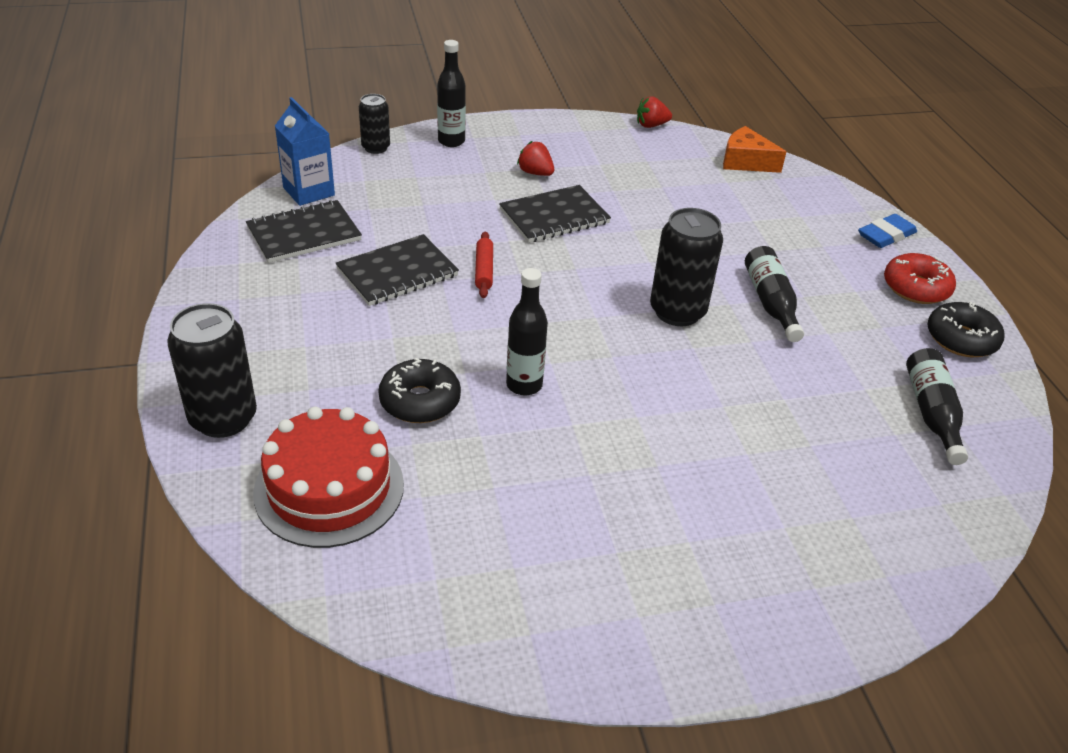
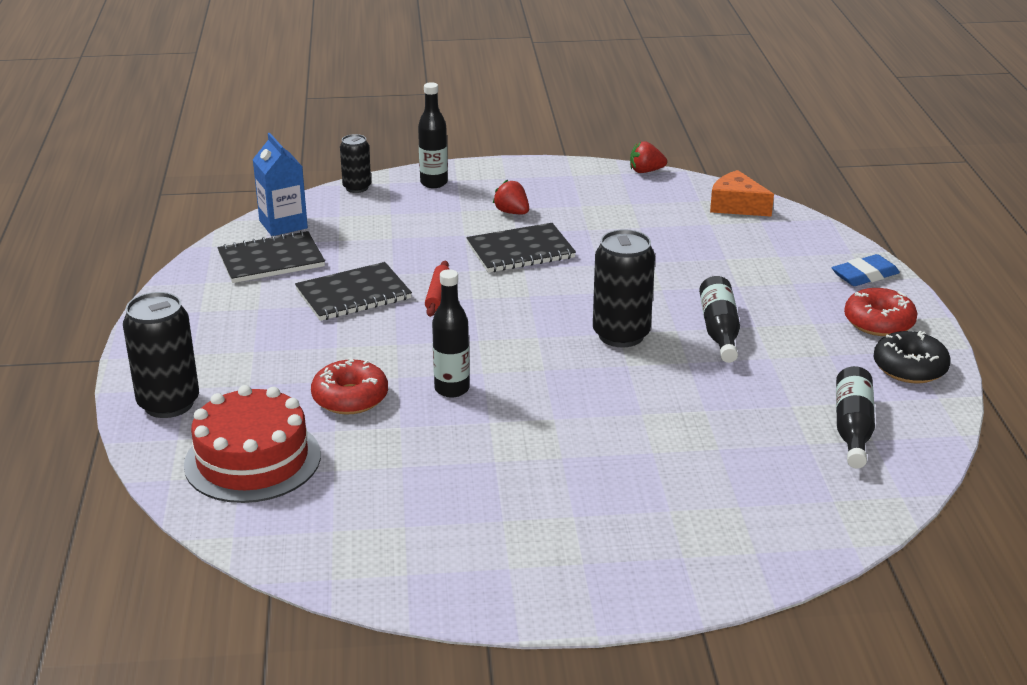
camera: 10 degrees right, 10 degrees down
black donut [378,358,461,423] -> red donut [311,358,388,415]

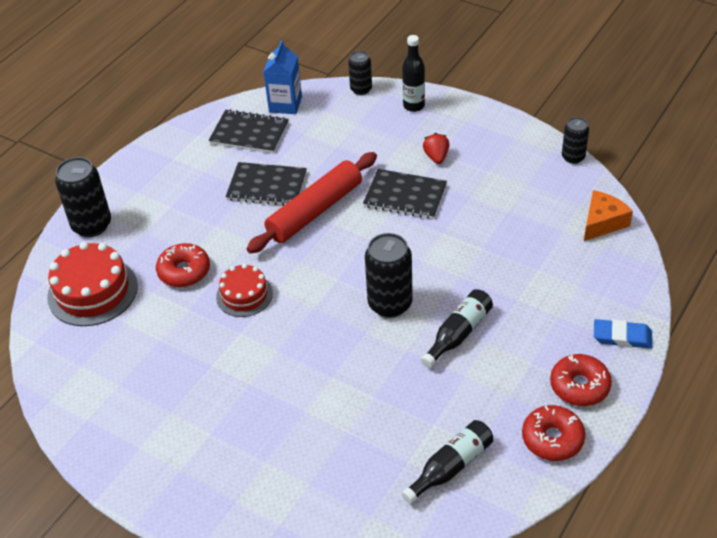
camera: 40 degrees right, 15 degrees up
red rolling pin [425,261,449,317] -> red rolling pin [246,152,377,254], size x2.27
black bottle [432,269,470,398] -> red cake [216,264,273,317]
red strawberry [630,141,667,173] -> black can [562,117,589,164]
orange cheese [710,170,774,217] -> orange cheese turned 60 degrees clockwise [584,190,633,241]
black donut [873,331,951,383] -> red donut [522,405,585,461]

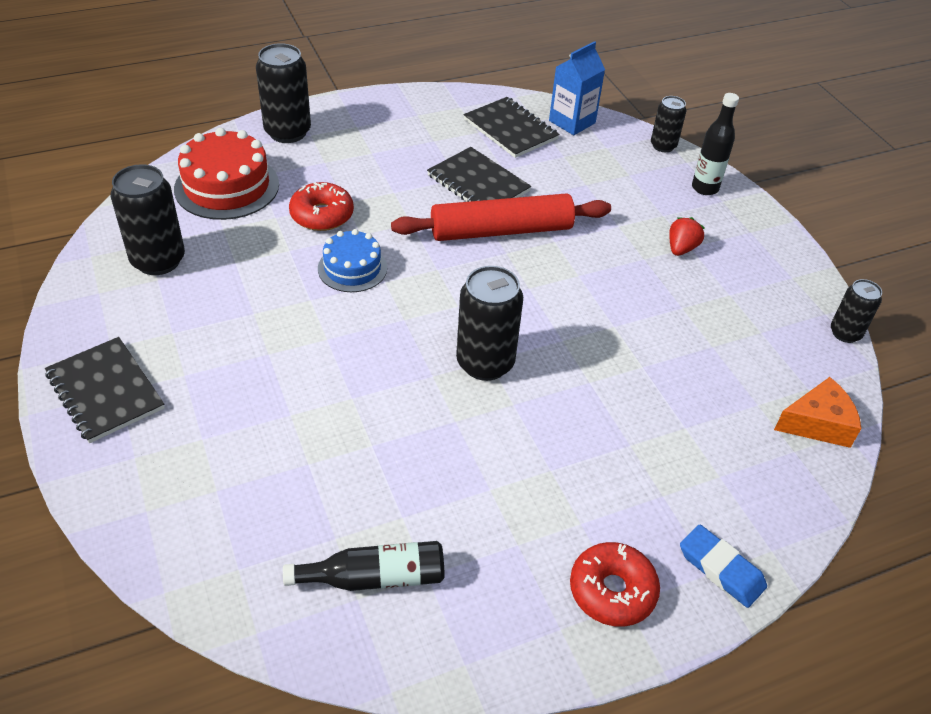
camera: 30 degrees right, 0 degrees up
red cake [216,264,273,317] -> blue cake [318,229,387,292]
black notebook [363,169,447,219] -> black notebook moved to [45,337,165,443]
black bottle [421,289,493,368] -> none
red donut [522,405,585,461] -> none
none -> black can [111,164,185,275]

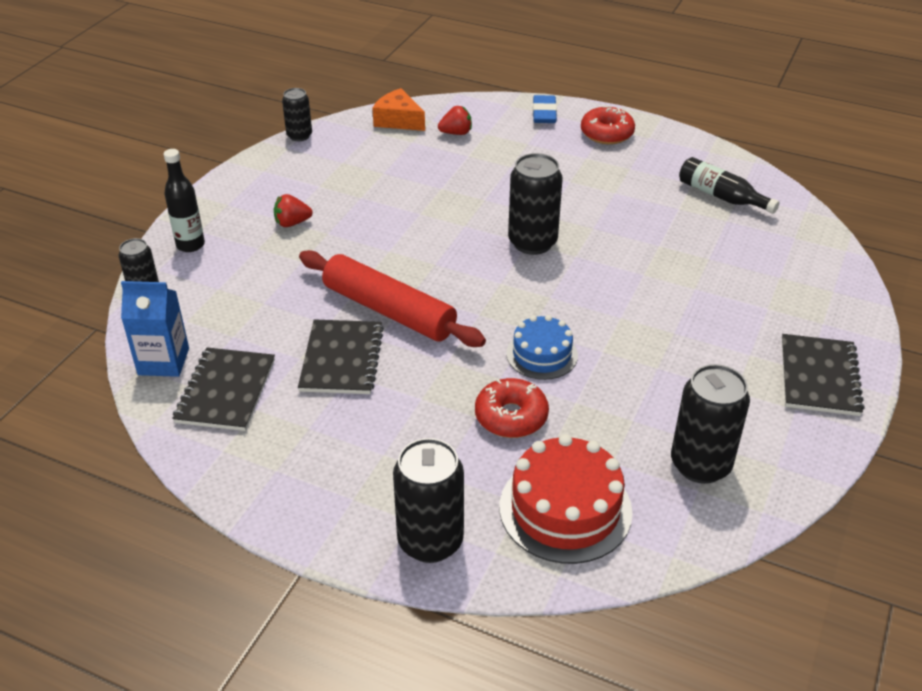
camera: 130 degrees left, 5 degrees down
none -> red strawberry [438,106,472,135]

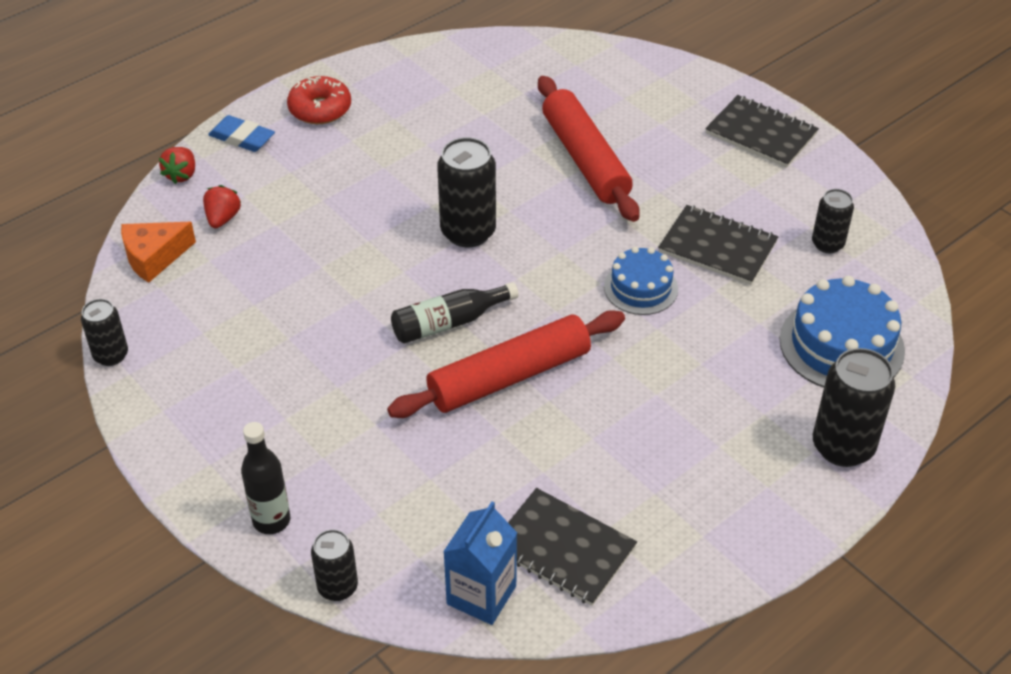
camera: 65 degrees left, 5 degrees up
red strawberry [274,194,313,227] -> red strawberry moved to [159,147,195,184]
black notebook [298,319,384,394] -> black notebook moved to [658,205,778,285]
red donut [475,378,549,438] -> none
red cake [499,434,633,564] -> blue cake [780,276,905,388]
black can [671,364,750,484] -> black can [812,189,854,253], size x0.59
black bottle [679,157,779,214] -> black bottle moved to [391,282,519,344]
none -> red rolling pin [538,76,640,222]

